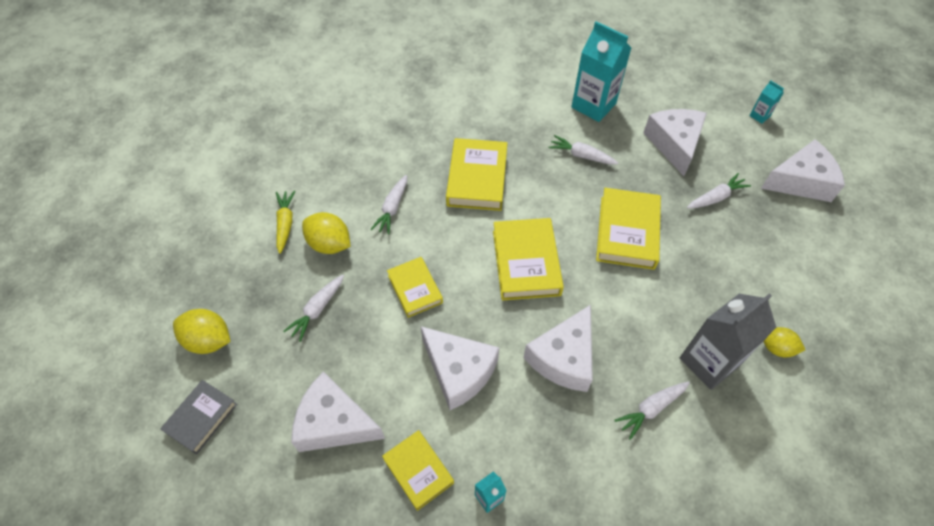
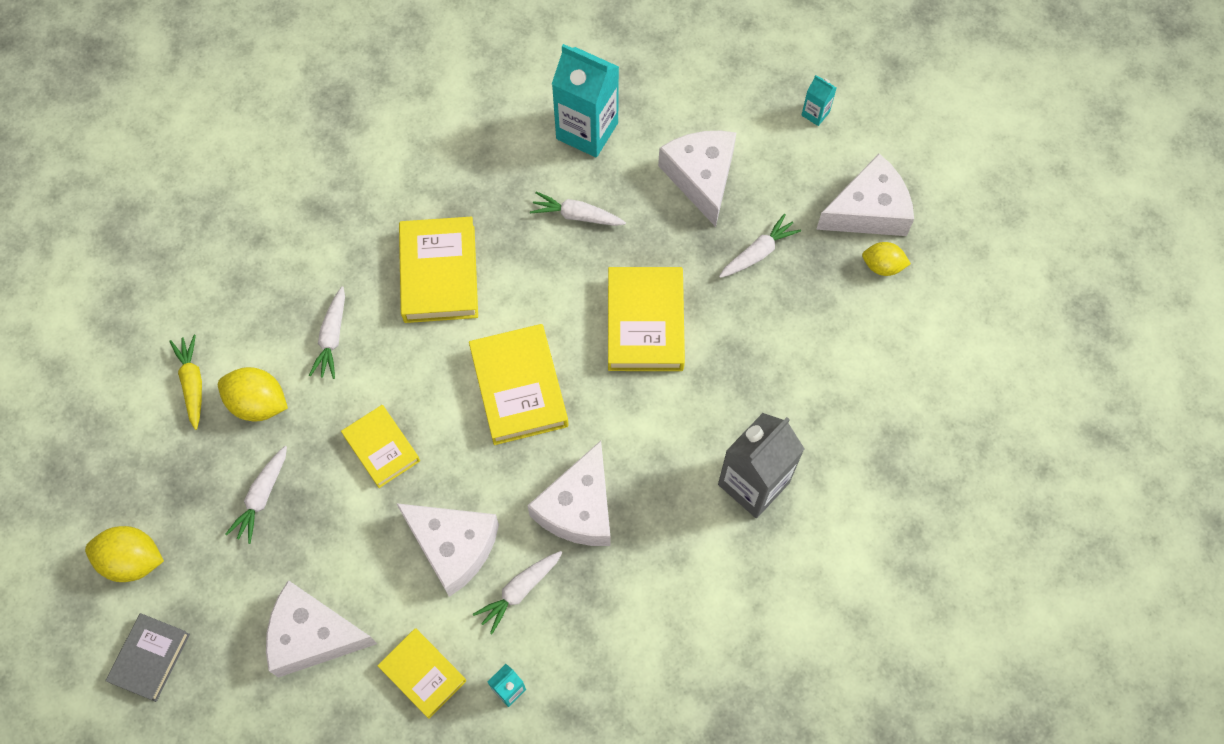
camera: 10 degrees left, 10 degrees up
white carrot [614,382,690,440] -> white carrot moved to [473,551,562,634]
yellow lemon [763,327,805,357] -> yellow lemon moved to [862,242,911,276]

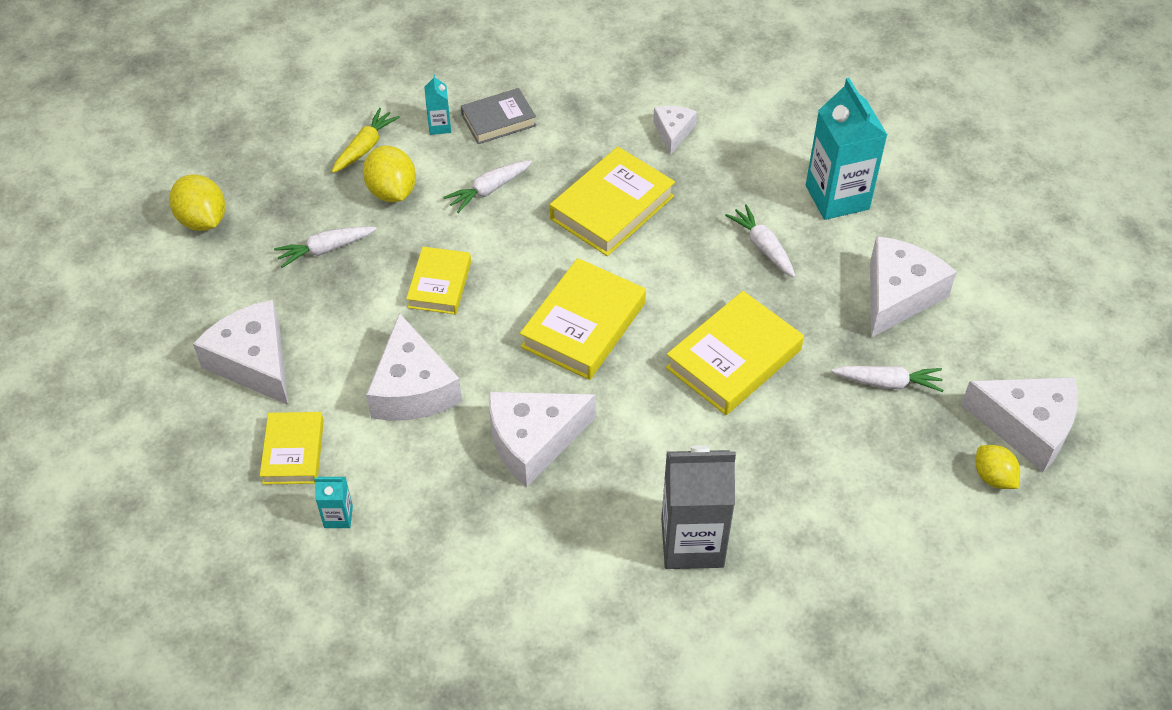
camera: 45 degrees right, 15 degrees down
grey book [106,613,190,702] -> grey book moved to [461,88,537,144]
white carrot [473,551,562,634] -> none
turquoise carton [801,75,837,126] -> turquoise carton moved to [424,74,451,135]
none -> white cheese [653,106,697,155]

